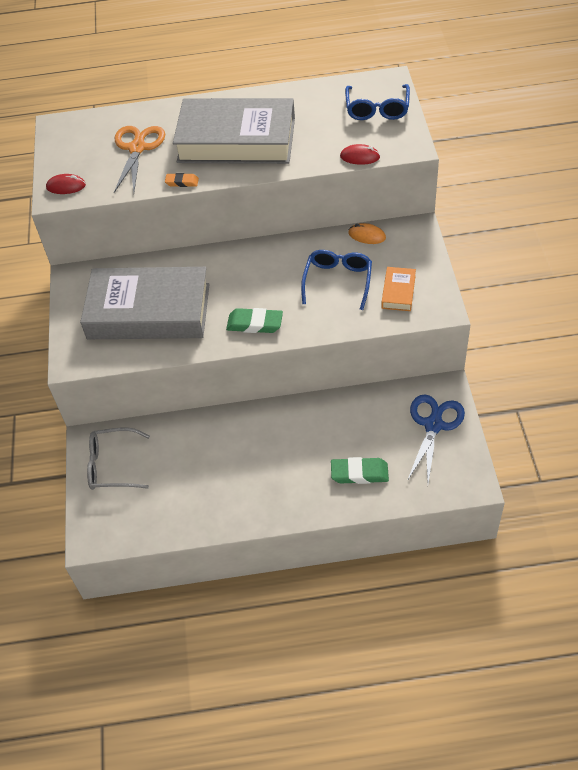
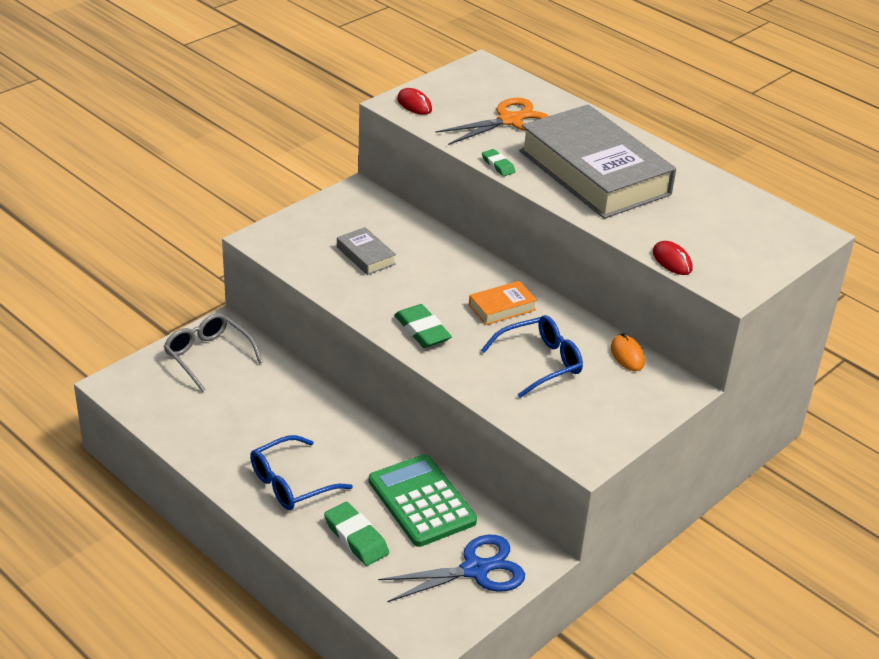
camera: 45 degrees right, 15 degrees down
grey book [80,267,210,339] -> grey book [337,227,396,275], size x0.40
orange eraser [165,173,199,187] -> green eraser [482,149,515,176]
blue glasses [345,84,410,120] -> blue glasses moved to [250,435,353,510]
orange book [381,267,416,311] -> orange book moved to [469,281,537,325]
none -> green calculator [369,454,477,547]

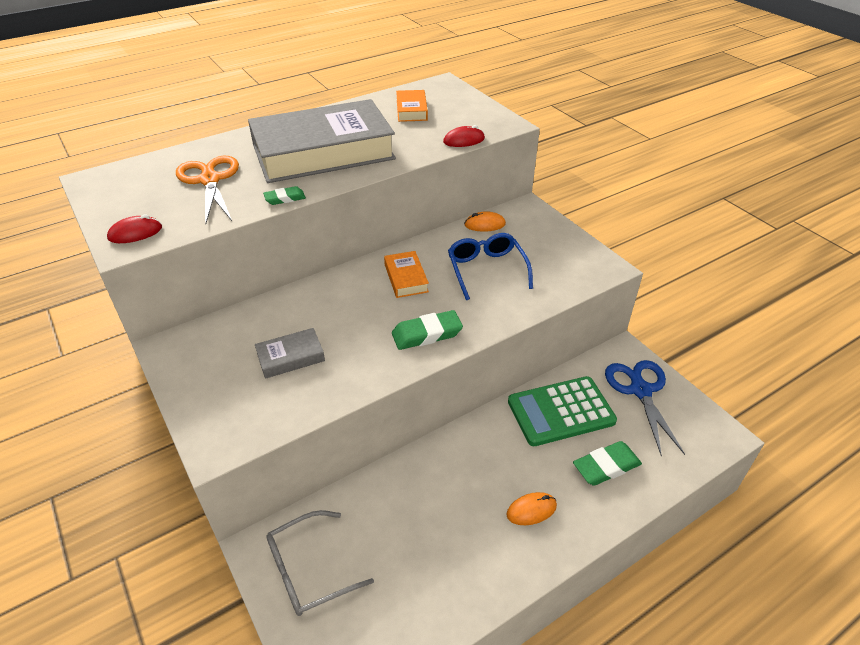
camera: 75 degrees left, 5 degrees up
blue glasses [250,435,353,510] -> orange mouse [506,492,557,525]
none -> orange book [396,90,428,122]

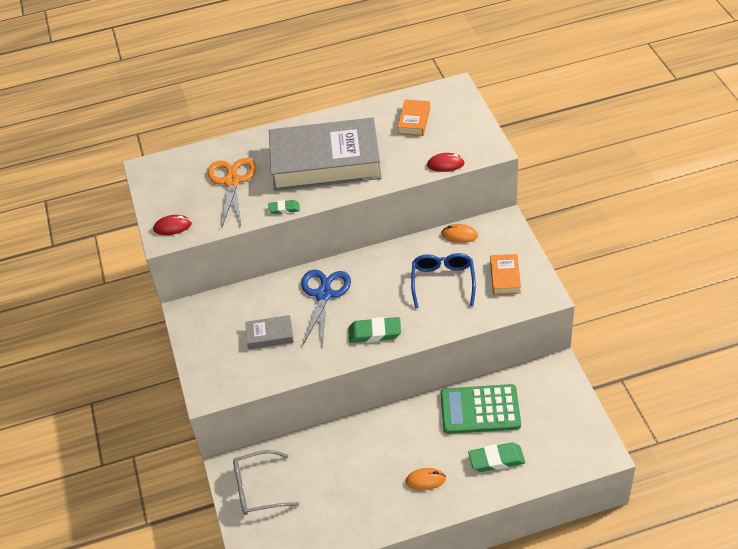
camera: 20 degrees right, 5 degrees up
orange book [384,251,429,298] -> orange book moved to [490,254,521,295]
blue scissors [605,360,685,456] -> blue scissors moved to [301,270,351,346]

